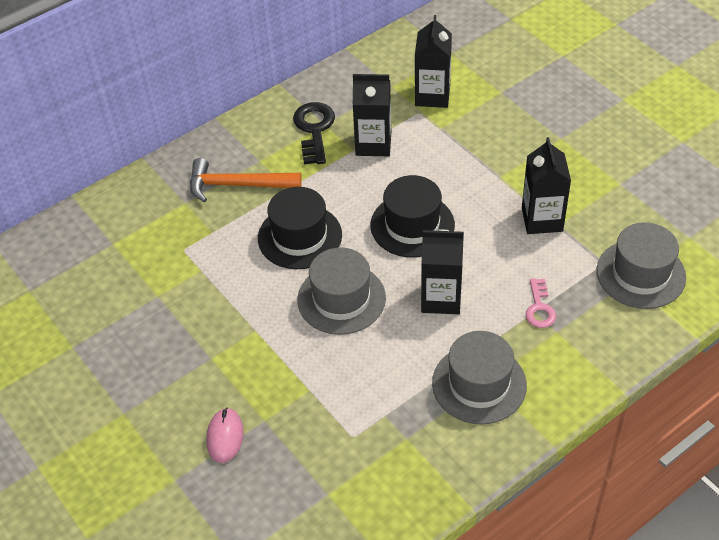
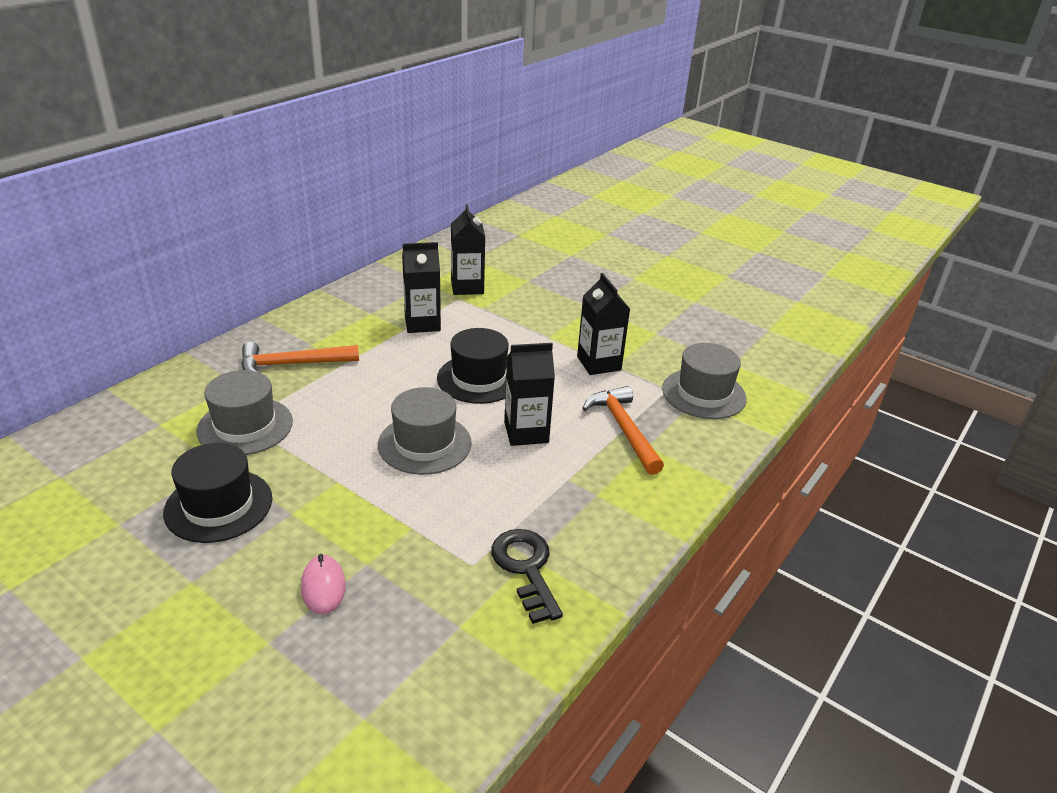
camera: 20 degrees left, 15 degrees down
black hat [258,187,342,269] -> black hat moved to [163,443,272,543]
black key [293,102,335,164] -> black key moved to [491,529,563,624]
grey hat [432,331,527,424] -> grey hat moved to [196,370,293,455]
pink key [525,278,556,328] -> orange hammer [582,386,664,475]

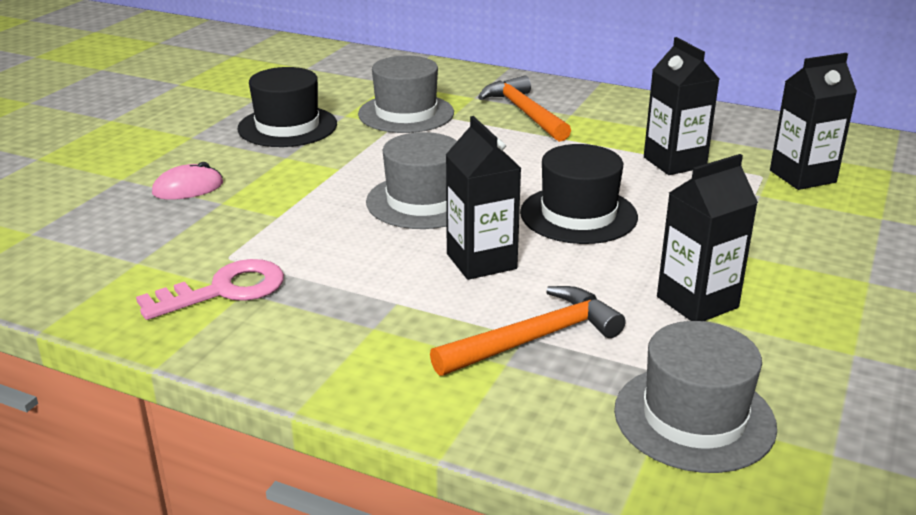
camera: 80 degrees right, 5 degrees down
black key [491,529,563,624] -> pink key [136,259,284,320]

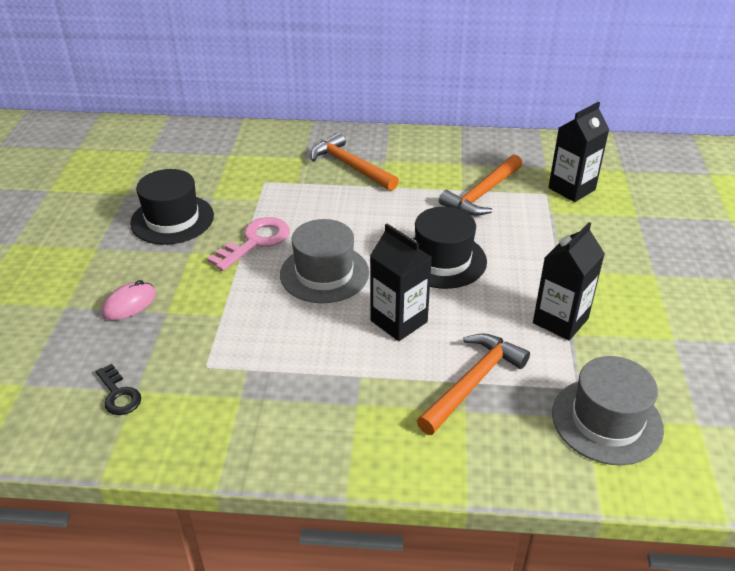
camera: 20 degrees left, 10 degrees up
pink key [136,259,284,320] -> pink key moved to [207,217,290,271]
grey hat [358,56,454,133] -> none
black carton [644,37,719,175] -> orange hammer [439,155,522,216]
none -> black key [95,364,141,415]

